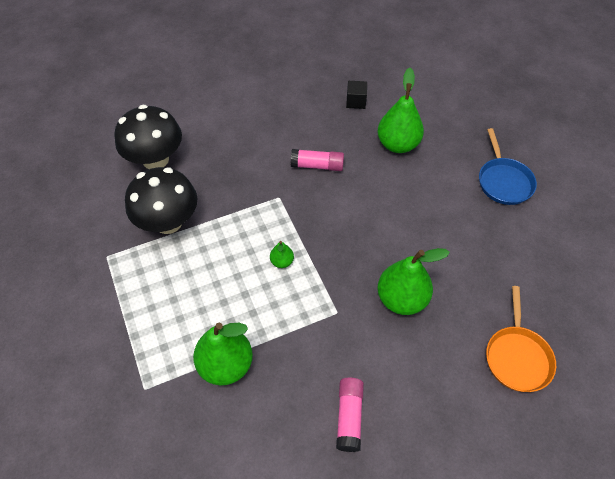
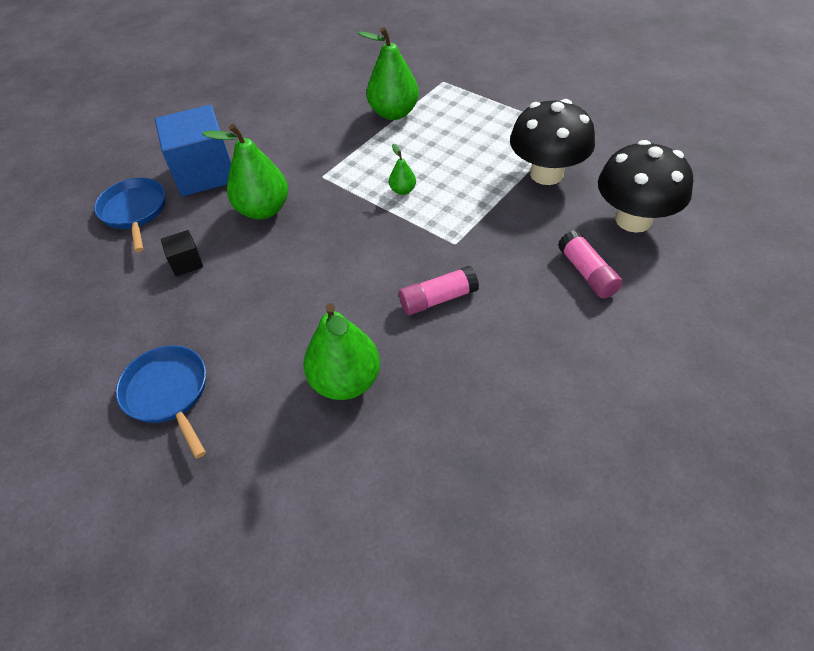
camera: 155 degrees right, 5 degrees down
pink glue stick [336,378,364,452] -> pink glue stick moved to [558,230,623,299]
black cube [346,81,367,109] -> black cube moved to [161,230,203,276]
orange pan [486,286,556,392] -> blue pan [94,178,166,252]
none -> blue cube [155,105,231,197]

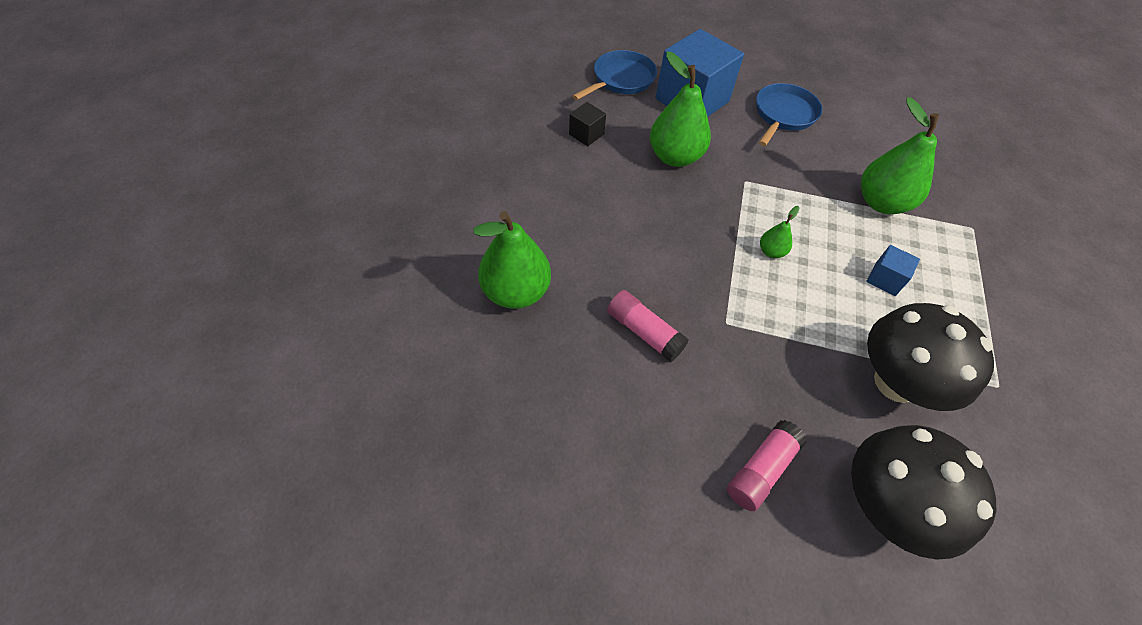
camera: 60 degrees right, 5 degrees up
blue pan [116,345,206,458] -> blue pan moved to [756,83,822,146]
none -> blue cube [866,245,920,296]

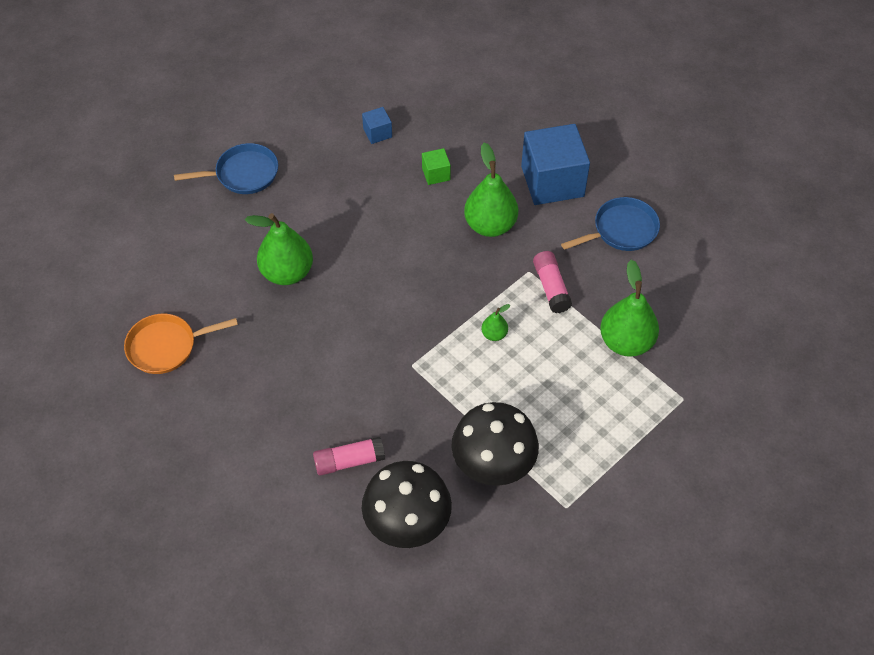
camera: 35 degrees right, 0 degrees up
black cube [569,102,606,146] -> green cube [422,148,451,185]
blue pan [572,50,657,100] -> blue pan moved to [174,143,278,194]
pink glue stick [607,290,689,362] -> pink glue stick moved to [533,251,572,313]
blue cube [866,245,920,296] -> blue cube moved to [362,107,392,144]
none -> orange pan [124,314,238,374]

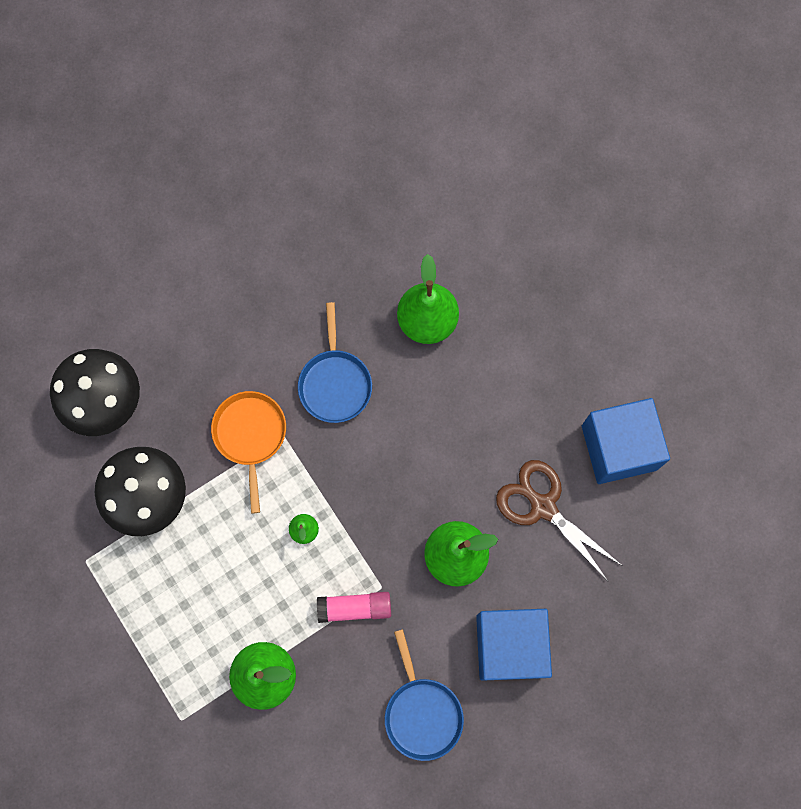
camera: 100 degrees right, 20 degrees up
orange pan [124,314,238,374] -> orange pan moved to [211,391,286,513]
blue pan [174,143,278,194] -> blue pan moved to [298,302,372,423]
pink glue stick [313,437,385,476] -> none
blue cube [362,107,392,144] -> blue cube [582,398,670,484], size x2.23
green cube [422,148,451,185] -> brown scissors [496,460,621,581]

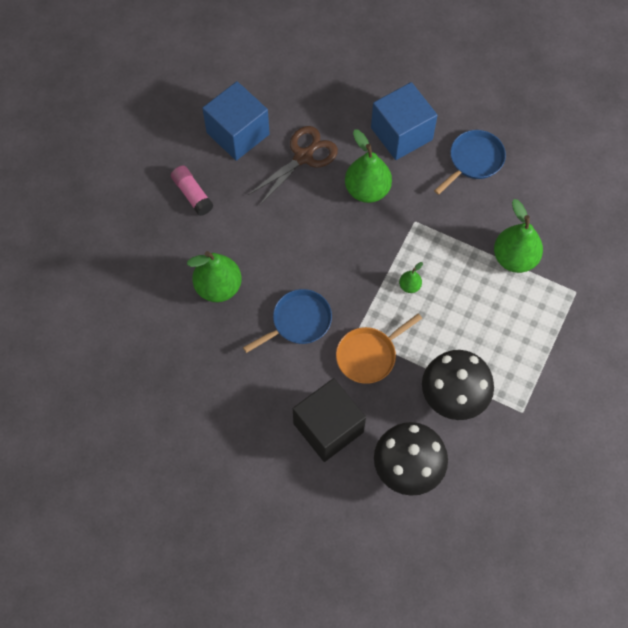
camera: 120 degrees left, 10 degrees down
pink glue stick [317,592,391,623] -> pink glue stick moved to [171,165,214,216]
brown scissors [496,460,621,581] -> brown scissors turned 150 degrees counterclockwise [248,126,338,206]
none -> black cube [293,378,366,462]

